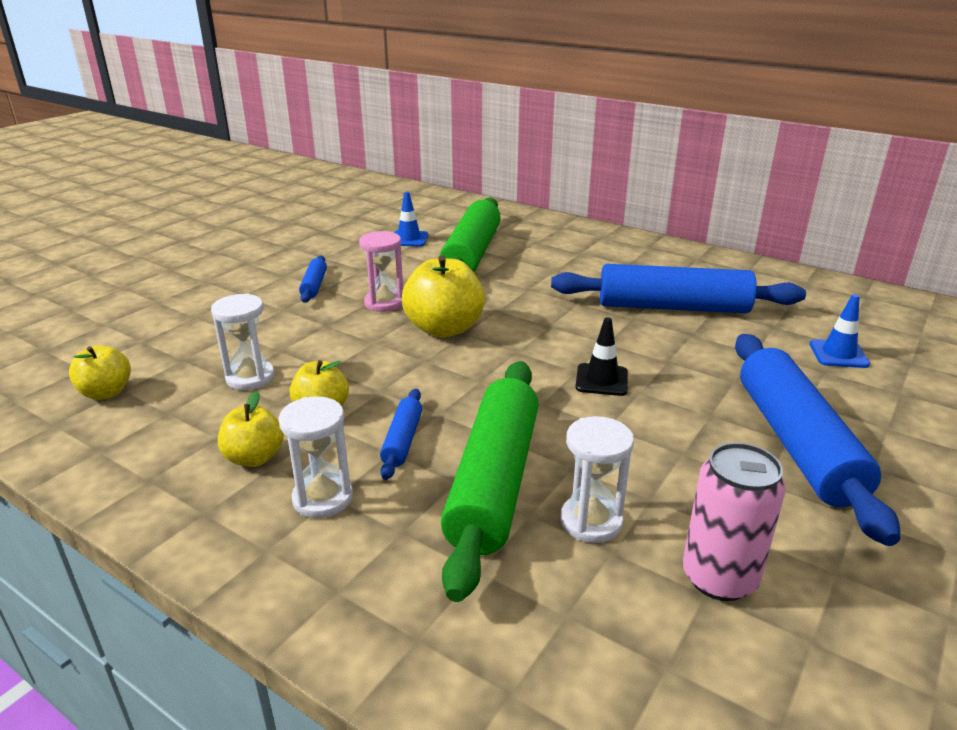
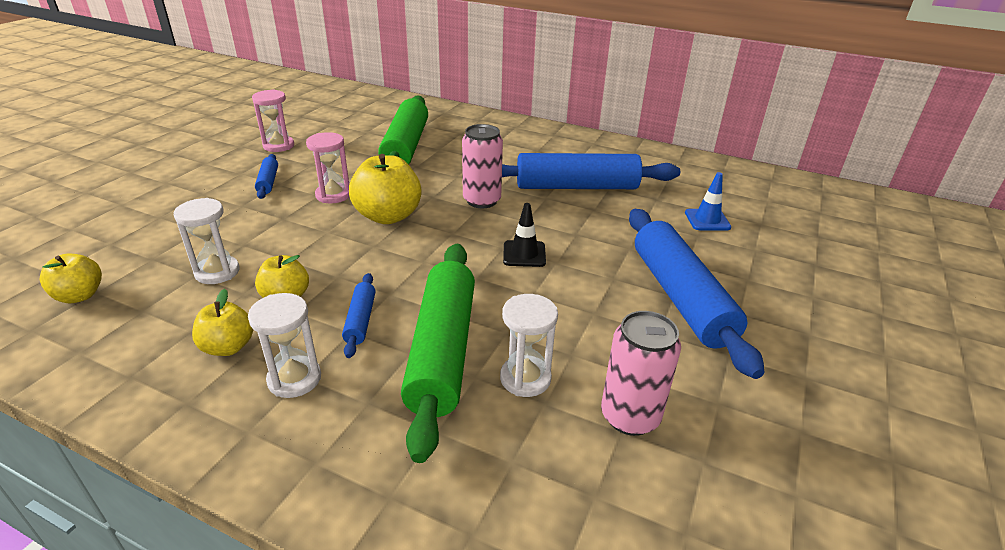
camera: 10 degrees left, 5 degrees up
blue traffic cone [394,192,428,246] -> none
none -> pink hourglass [252,90,294,152]
none -> pink can [462,124,503,208]

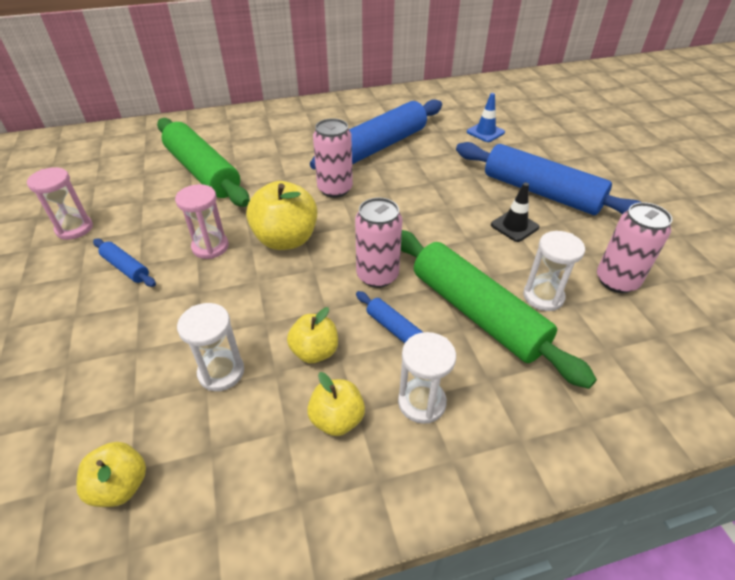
camera: 40 degrees left, 10 degrees up
black traffic cone [503,203,546,267] -> black traffic cone moved to [491,183,539,242]
none -> pink can [355,198,402,288]

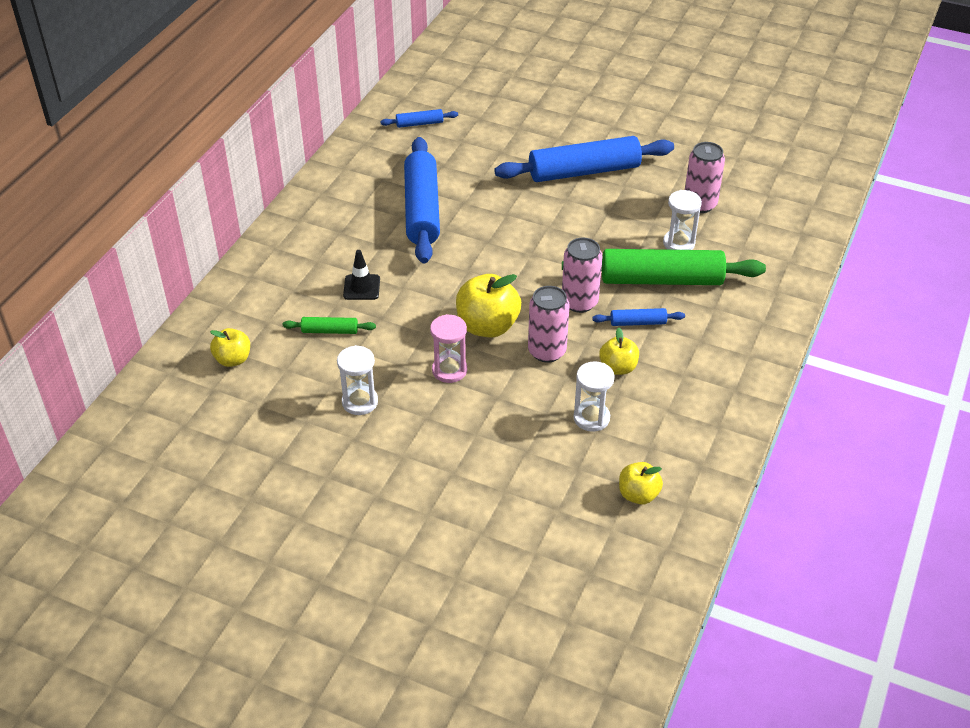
camera: 50 degrees left, 0 degrees up
pink hourglass [27,167,93,240] -> none
blue rolling pin [93,239,156,287] -> blue rolling pin moved to [380,109,458,128]
green rolling pin [157,118,250,207] -> green rolling pin [283,317,376,334], size x0.44
yellow apple [307,372,365,436] -> yellow apple moved to [210,328,250,367]
pink can [313,118,353,198] -> pink can moved to [528,286,570,362]
white hourglass [398,332,456,424] -> white hourglass moved to [337,345,378,415]
blue traffic cone [467,93,505,142] -> none
black traffic cone [491,183,539,242] -> black traffic cone moved to [343,250,380,300]

